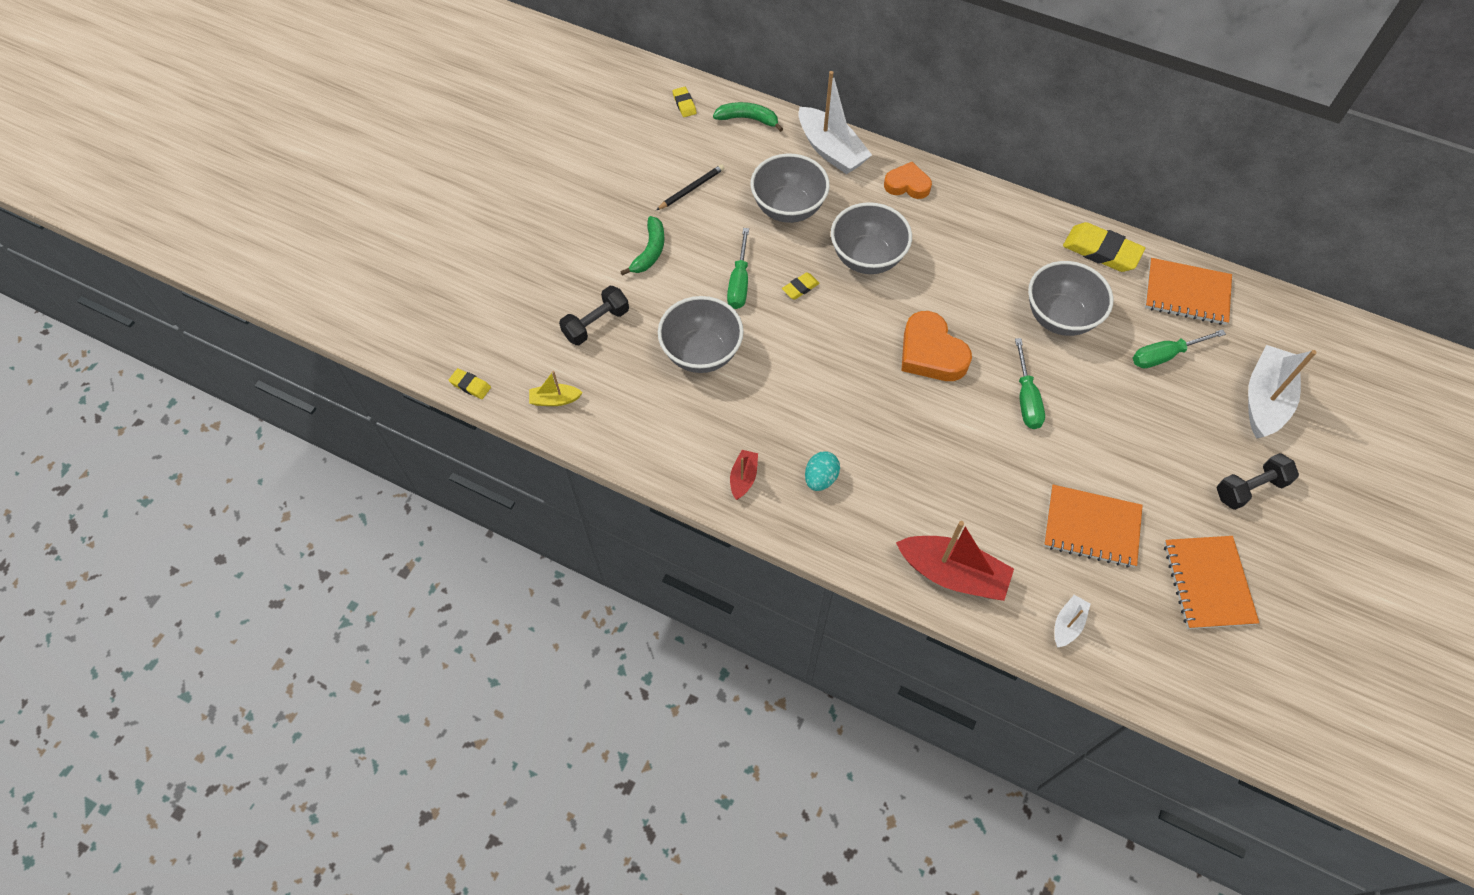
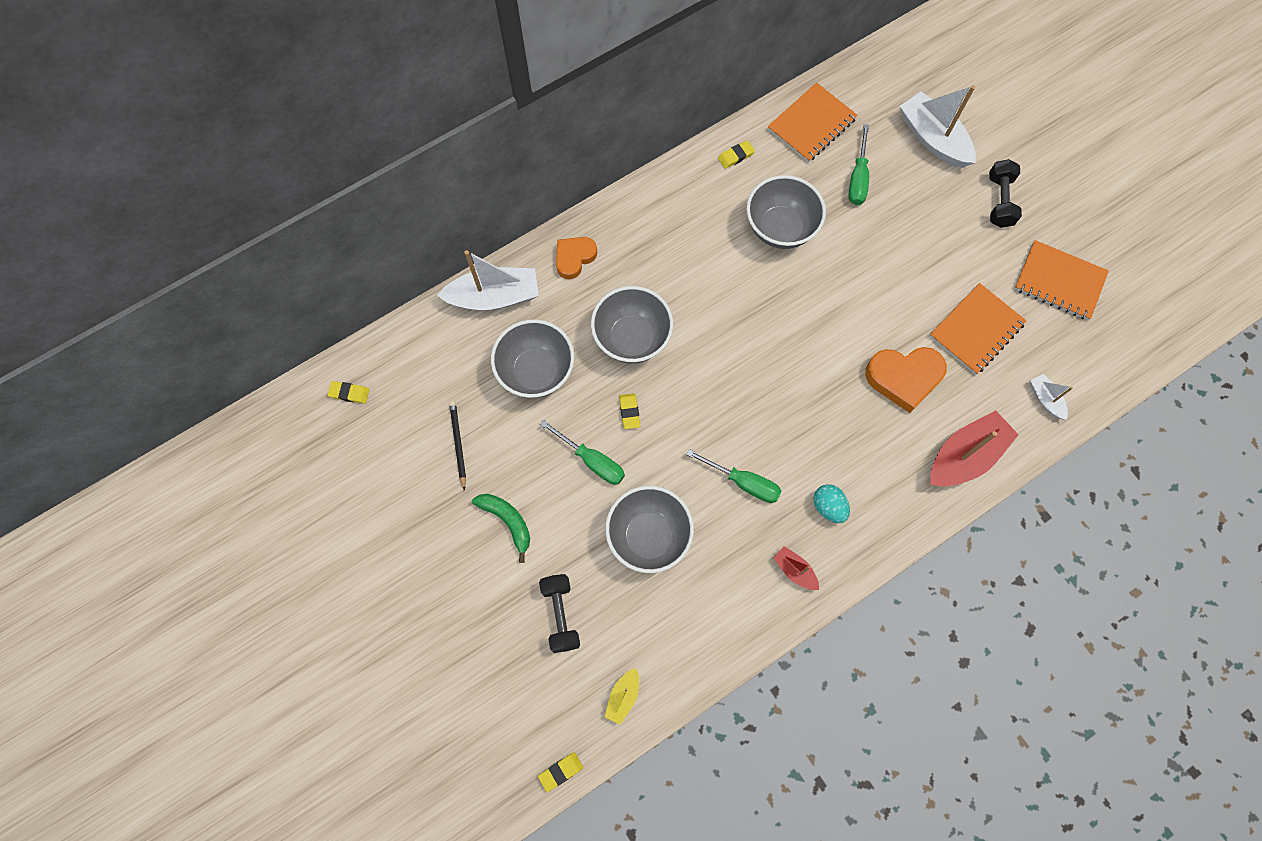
camera: 60 degrees left, 10 degrees up
green banana [713,102,783,132] -> none
orange heart [901,311,972,381] -> orange heart moved to [865,347,947,413]
green screwdriver [1015,338,1045,429] -> green screwdriver moved to [686,449,782,503]
yellow eraser [1063,222,1145,272] -> yellow eraser [718,140,755,169], size x0.50

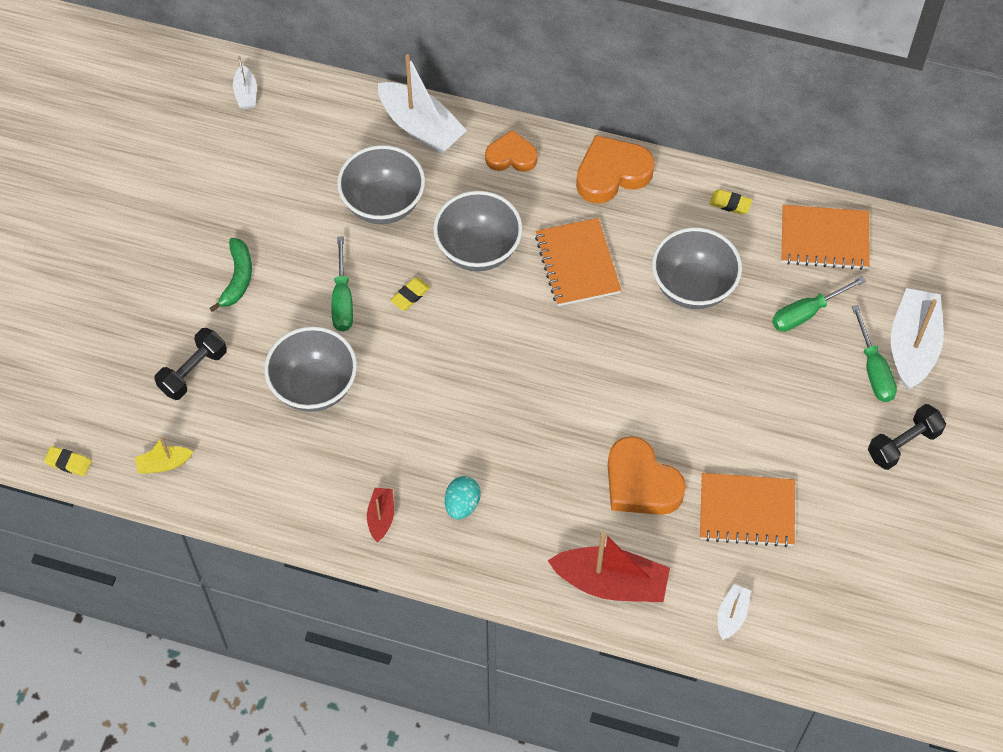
camera: 50 degrees right, 10 degrees down
yellow eraser [328,381,370,404] -> white boat [233,56,257,109]
black pencil [449,401,466,491] -> none
green screwdriver [686,449,782,503] -> green screwdriver moved to [852,305,897,402]
orange notebook [1014,240,1109,320] -> orange notebook moved to [535,218,621,306]
none -> orange heart [576,135,655,204]

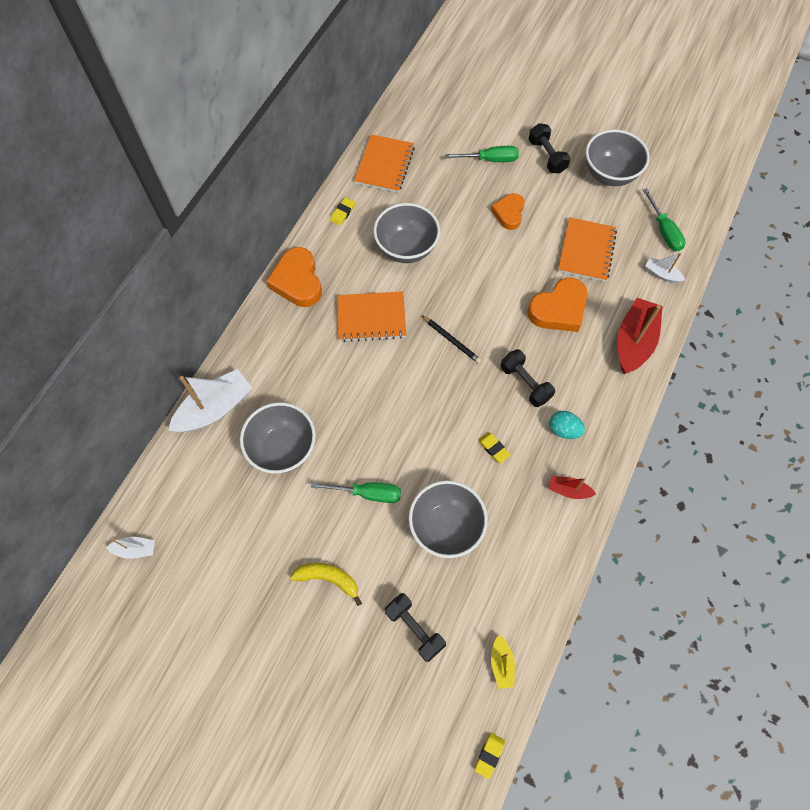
camera: 80 degrees left, 5 degrees up
green banana [210,238,252,312] -> yellow banana [290,563,362,606]
yellow eraser [390,278,430,310] -> yellow eraser moved to [478,432,511,463]
grey bowl [433,191,523,271] -> grey bowl moved to [586,129,650,186]
orange heart [485,130,538,172] -> orange heart moved to [491,193,525,230]
green screwdriver [772,276,866,332] -> green screwdriver moved to [643,188,686,251]
white boat [891,288,944,389] -> none
none -> black pencil [422,315,481,364]
none -> black dumbbell [501,349,555,407]

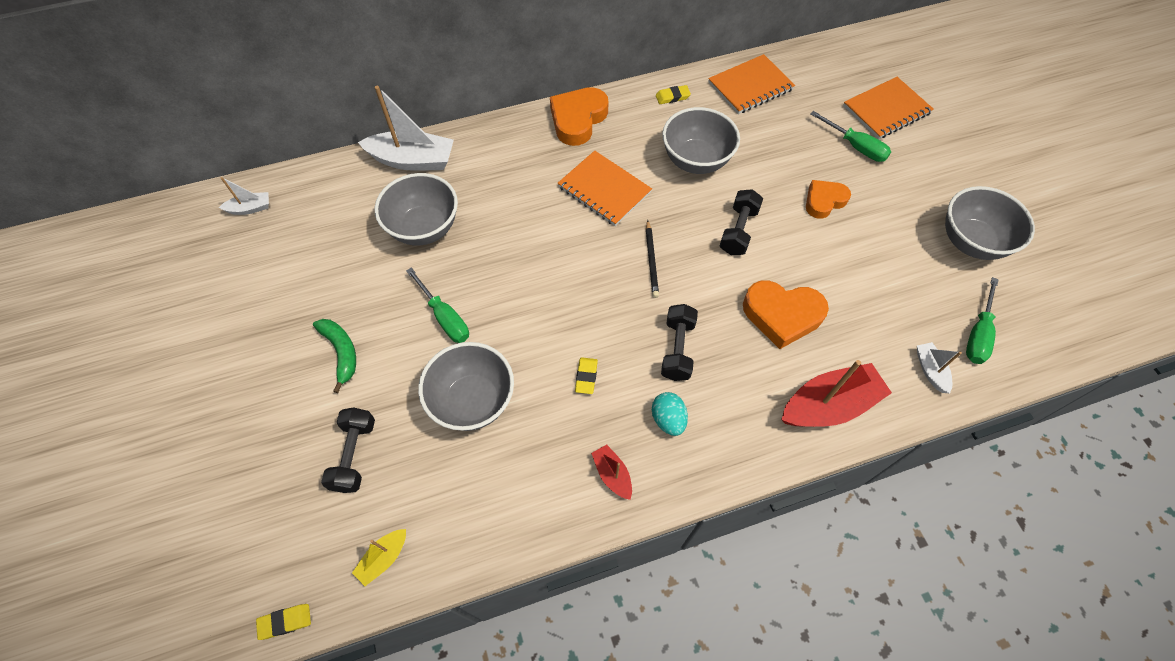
camera: 45 degrees right, 5 degrees down
white boat [106,537,155,559] -> white boat turned 60 degrees counterclockwise [219,177,269,215]
yellow banana [290,563,362,606] -> green banana [313,319,356,393]
black dumbbell [529,123,570,174] -> black dumbbell moved to [720,189,763,255]
orange notebook [558,217,617,282] -> orange notebook moved to [843,77,934,139]

